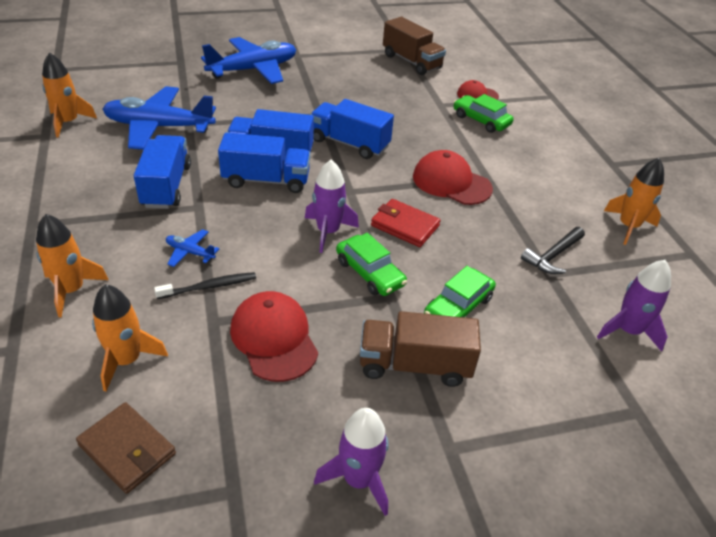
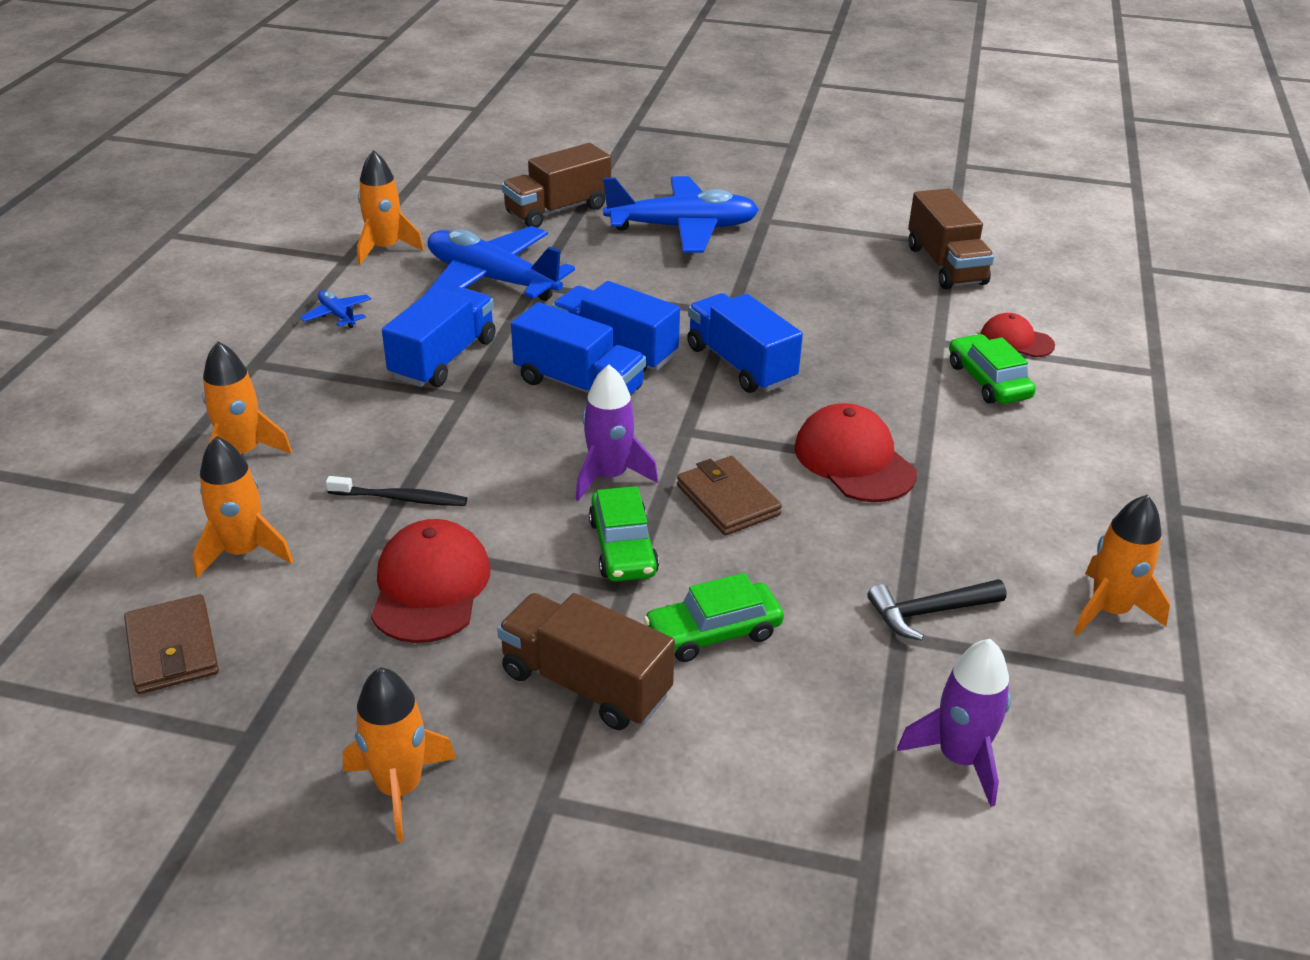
camera: 30 degrees right, 5 degrees down
blue plane [166,229,219,267] -> blue plane moved to [300,290,371,328]
purple rocket [314,408,388,516] -> orange rocket [343,667,456,842]
red wallet [371,199,441,247] -> brown wallet [677,456,782,536]
none -> brown truck [502,143,611,228]

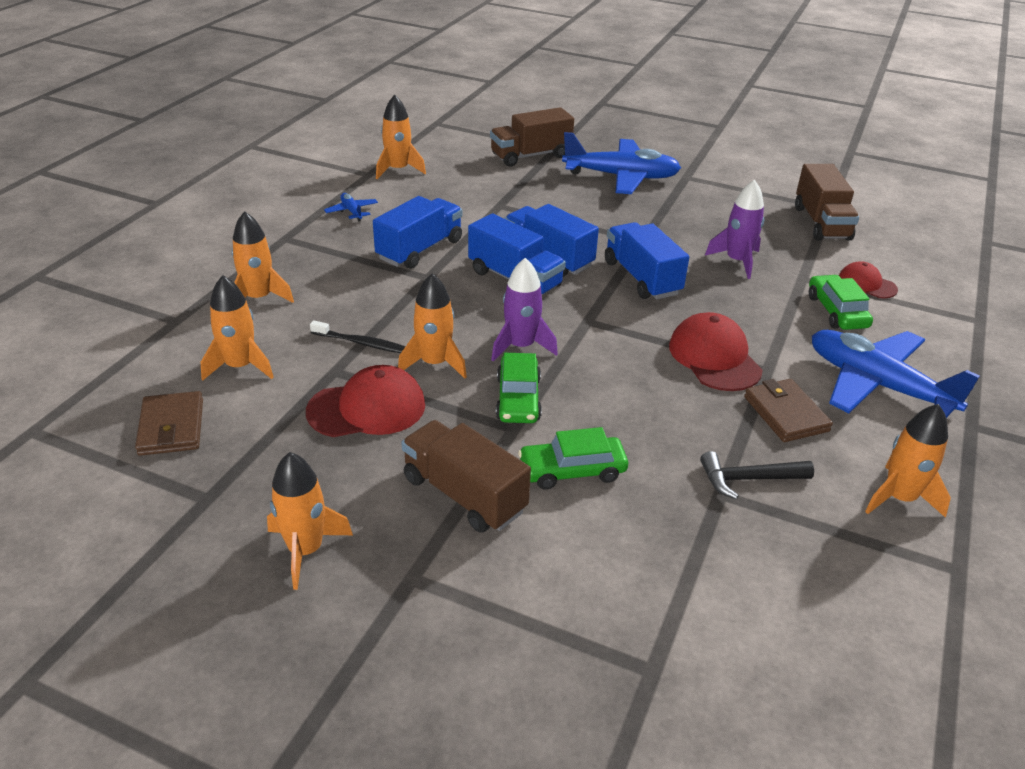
camera: 10 degrees right, 0 degrees up
red cap [371,519,490,643] -> red cap turned 60 degrees clockwise [306,365,425,437]
blue plane [424,226,575,301] -> blue plane moved to [812,330,980,418]
brown wallet [677,456,782,536] -> brown wallet moved to [744,379,833,442]
purple rocket [897,639,1011,807] -> purple rocket moved to [705,180,765,279]
none -> orange rocket [398,273,467,379]

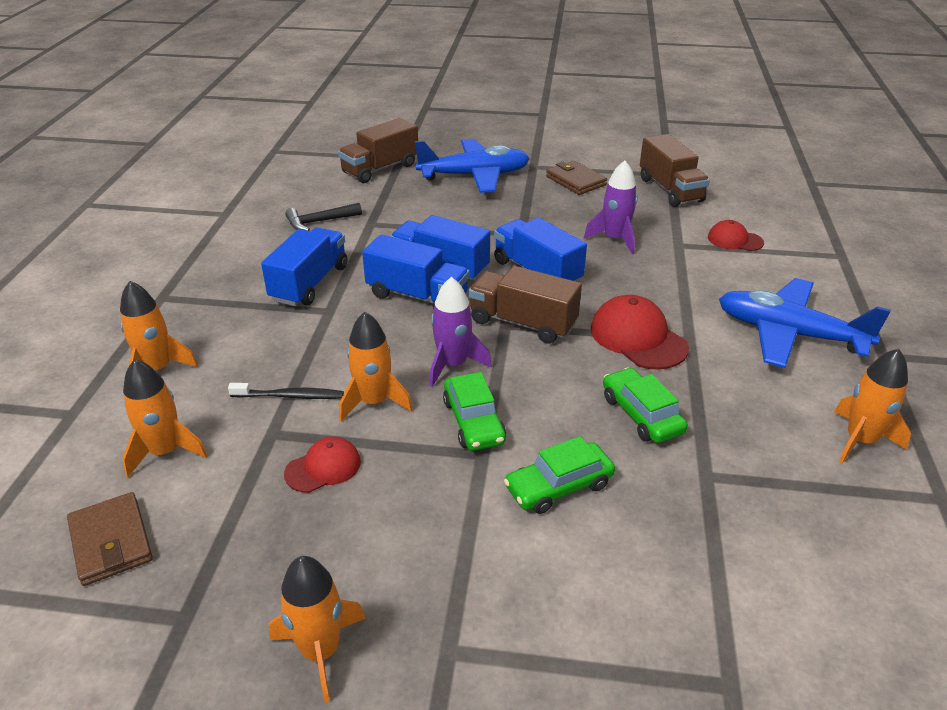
camera: 15 degrees left, 0 degrees up
red cap [306,365,425,437] -> red cap [284,437,361,493], size x0.61
blue plane [324,193,378,222] -> none
orange rocket [376,95,426,179] -> none
brown truck [401,420,531,533] -> brown truck moved to [469,266,582,344]
black hammer [700,451,814,499] -> black hammer moved to [285,203,362,231]
brown wallet [744,379,833,442] -> brown wallet moved to [546,160,607,195]
green car [809,275,873,330] -> green car moved to [603,368,688,443]

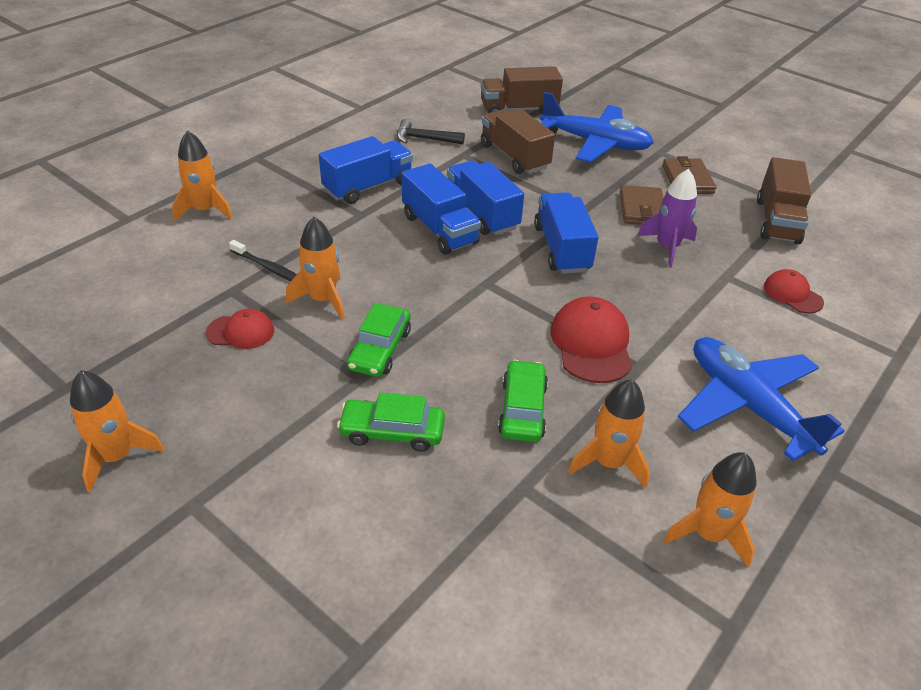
camera: 30 degrees right, 5 degrees up
brown wallet [67,492,153,586] -> brown wallet moved to [620,185,664,225]
orange rocket [122,359,208,478] -> orange rocket moved to [568,379,650,488]
purple rocket [430,277,492,387] -> none
brown truck [469,266,582,344] -> brown truck moved to [481,109,555,174]

